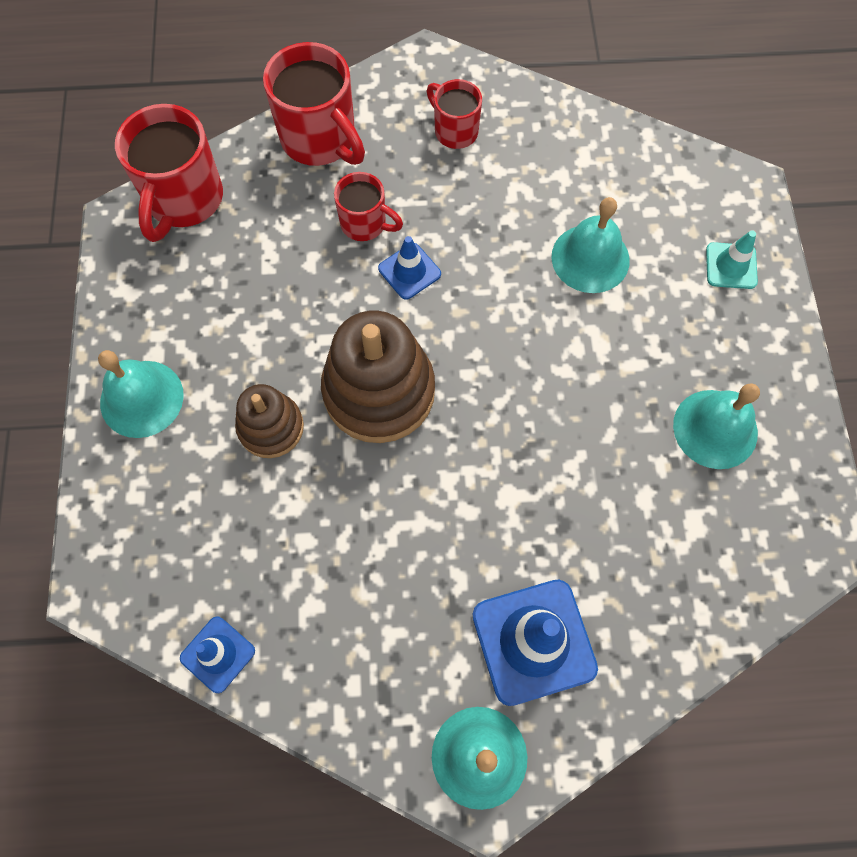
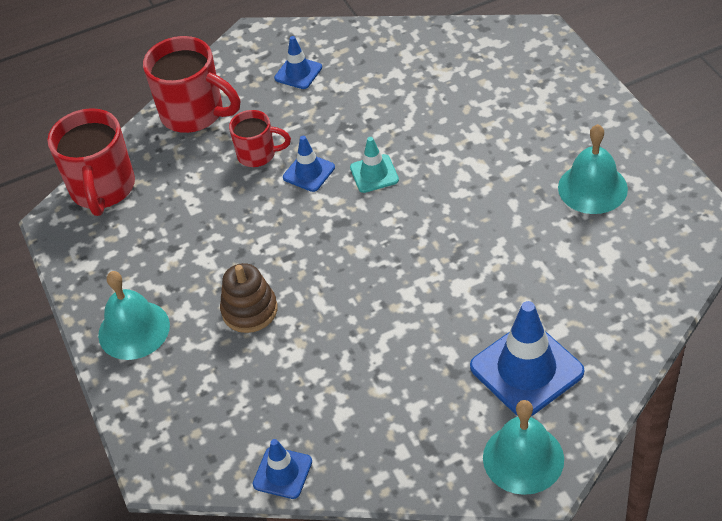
camera: 15 degrees left, 20 degrees down
brown stacking toy [321,311,435,443] -> none
red mug [427,79,482,149] -> blue traffic cone [274,36,322,89]
turquoise bell [552,197,630,293] -> none
turquoise traffic cone [706,230,758,289] -> turquoise traffic cone moved to [350,137,399,193]

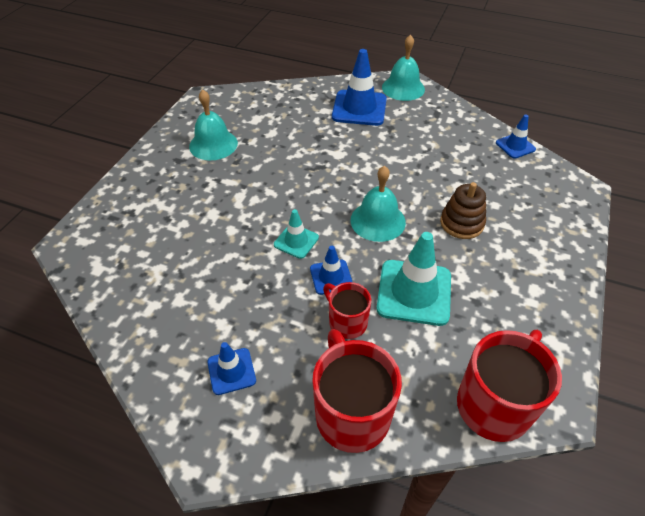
camera: 140 degrees left, 0 degrees up
turquoise bell [98,271,170,360] -> turquoise bell moved to [350,166,406,242]
none -> turquoise traffic cone [376,232,451,326]

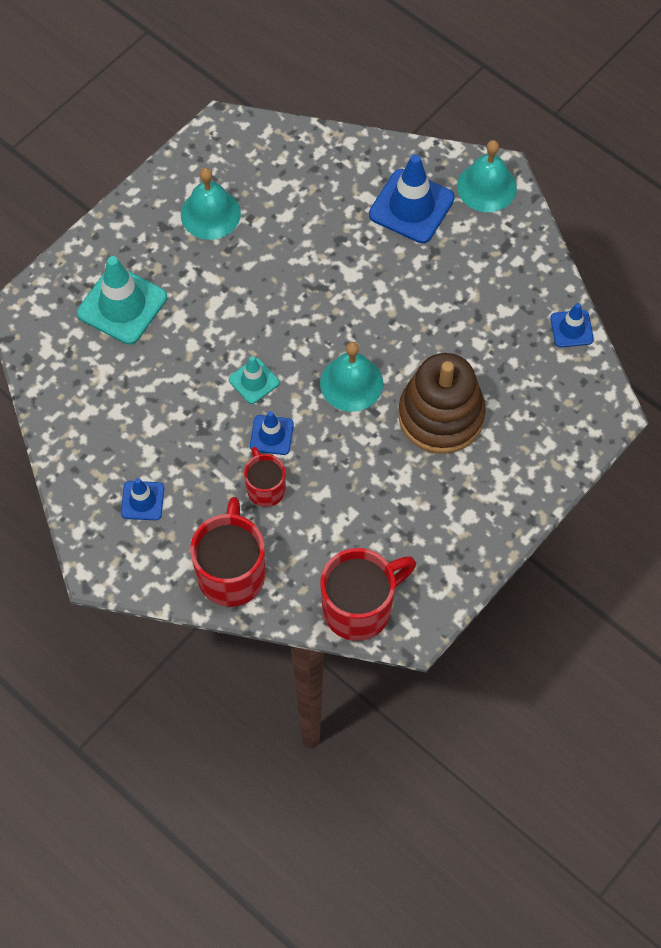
camera: 20 degrees right, 15 degrees up
turquoise traffic cone [376,232,451,326] -> turquoise traffic cone moved to [77,256,167,345]
brown stacking toy [440,182,486,239] -> brown stacking toy [398,353,486,454], size x1.72

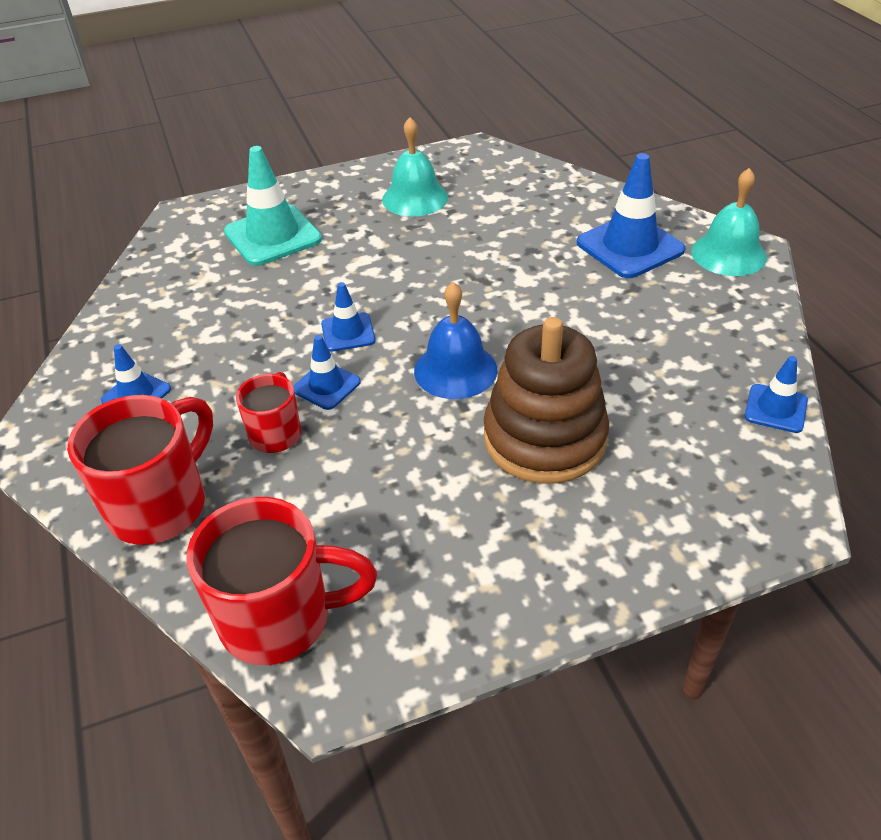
camera: 30 degrees right, 20 degrees down
turquoise traffic cone [229,356,279,404] -> blue traffic cone [321,282,376,352]
turquoise bell [320,342,383,412] -> blue bell [414,282,497,399]

